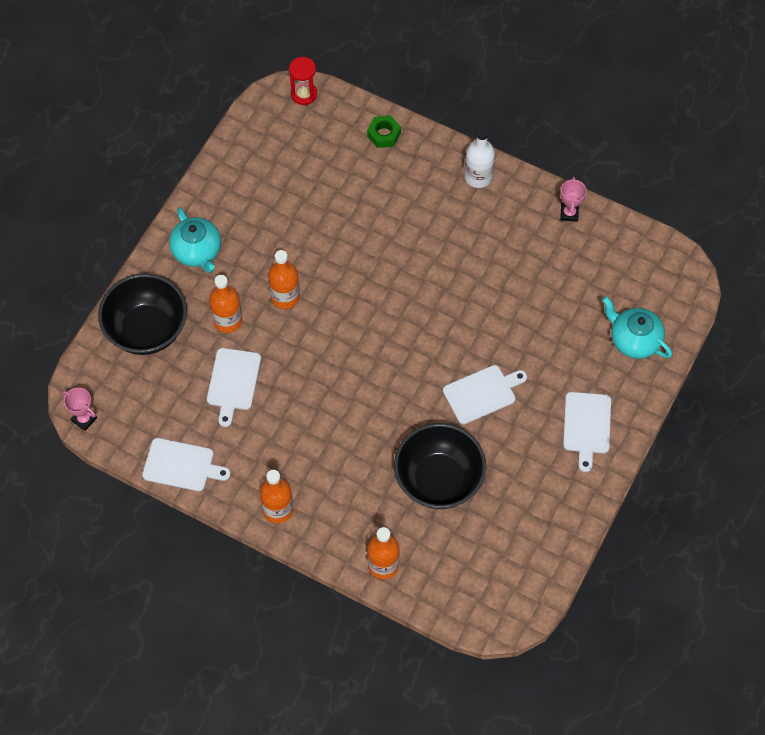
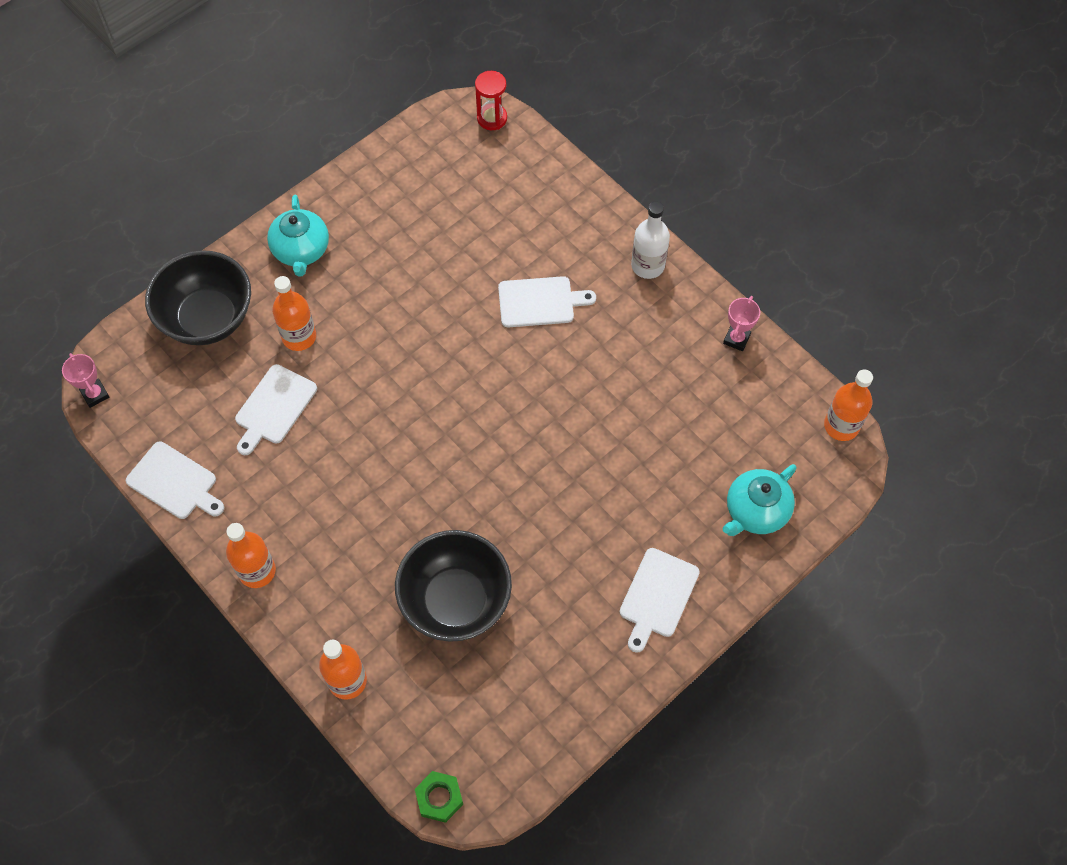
camera: 20 degrees right, 0 degrees up
orange bottle [268,250,300,309] -> orange bottle moved to [824,370,873,441]
green nut [367,115,401,148] -> green nut moved to [415,771,463,823]
white cutting board [443,365,527,424] -> white cutting board moved to [498,276,596,327]
turquoise teapot [602,296,672,359] -> turquoise teapot turned 105 degrees counterclockwise [723,464,797,536]

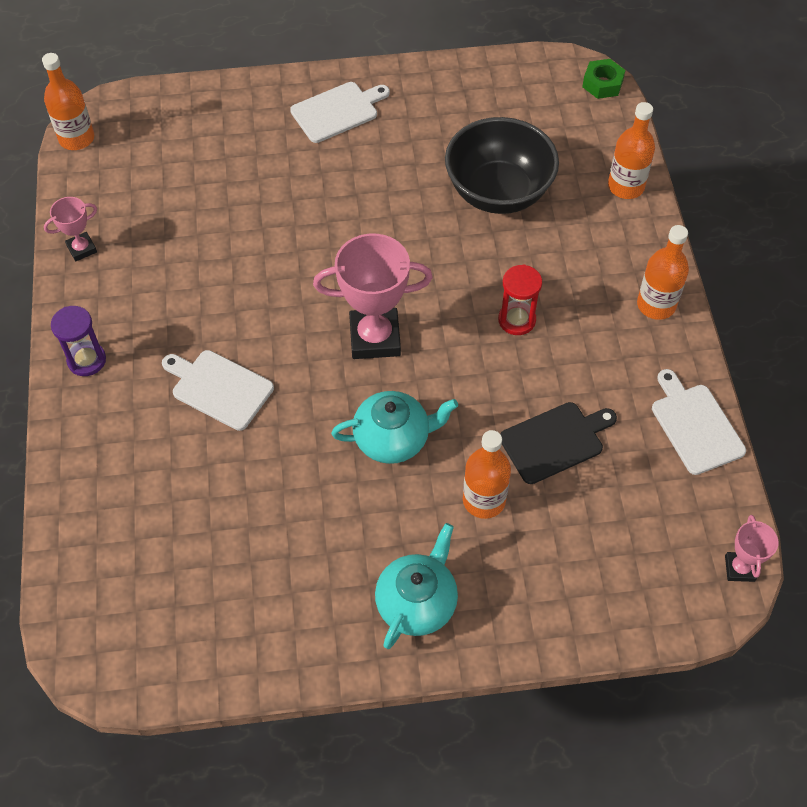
camera: 145 degrees left, 5 degrees down
black bowl [145,250,251,345] -> none
white cutting board [235,364,317,455] -> black cutting board [500,402,617,484]
red hourglass [475,71,507,130] -> red hourglass moved to [498,265,542,335]
white bottle [631,201,670,279] -> purple hourglass [51,306,106,376]
turquoise teapot [723,464,797,536] -> turquoise teapot moved to [331,391,458,464]
none -> pink trophy [313,233,433,359]

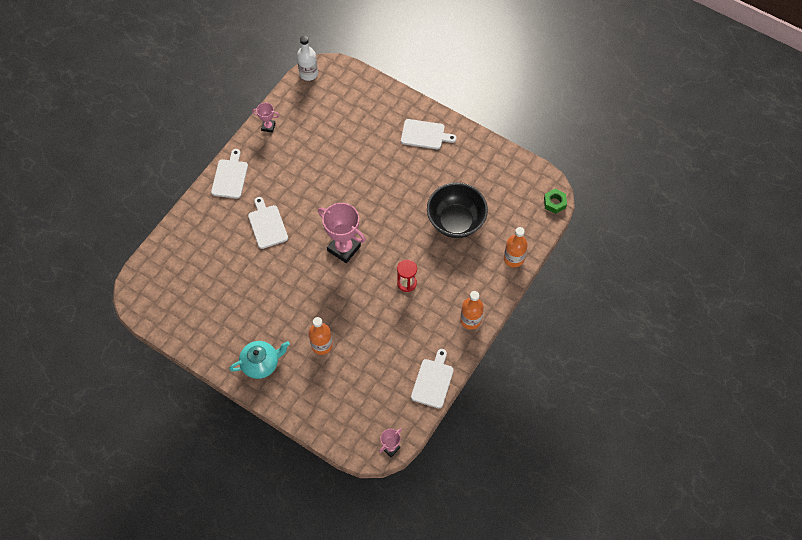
camera: 40 degrees right, 5 degrees up
orange bottle [42,53,94,150] -> white bottle [297,36,318,81]
purple hourglass [51,306,106,376] -> white cutting board [211,149,248,199]
turquoise teapot [331,391,458,464] -> none
black cutting board [500,402,617,484] -> none

